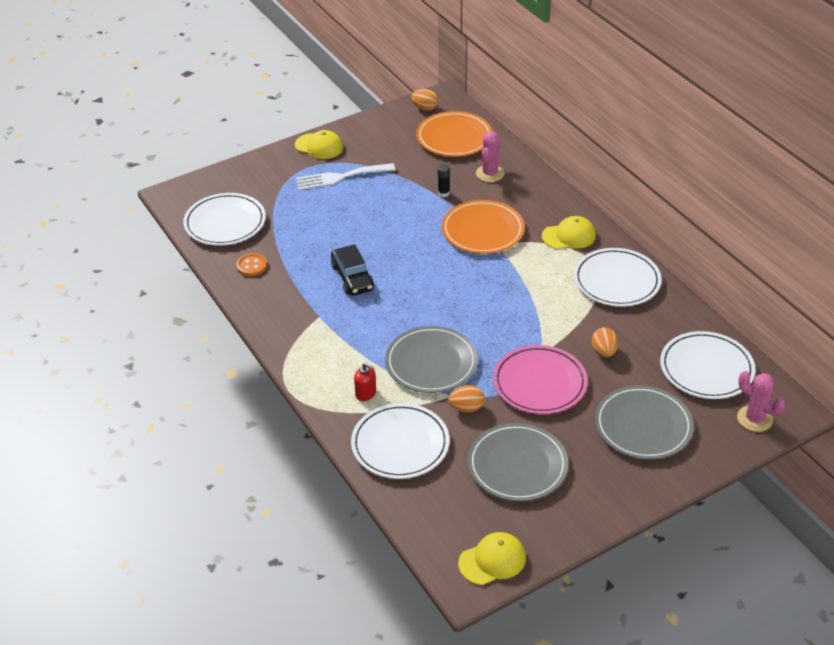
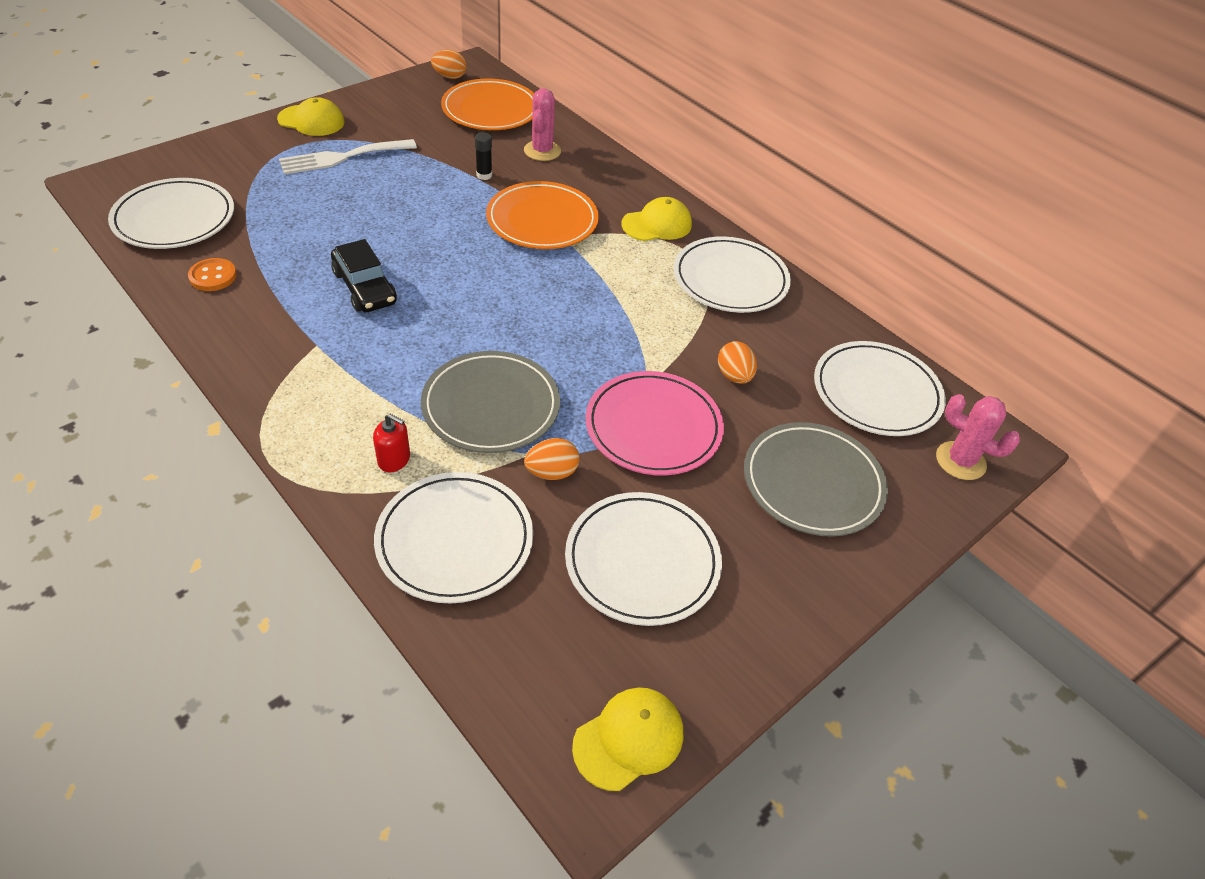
camera: 15 degrees left, 5 degrees up
grey plate [468,423,568,501] -> white plate [565,492,722,626]

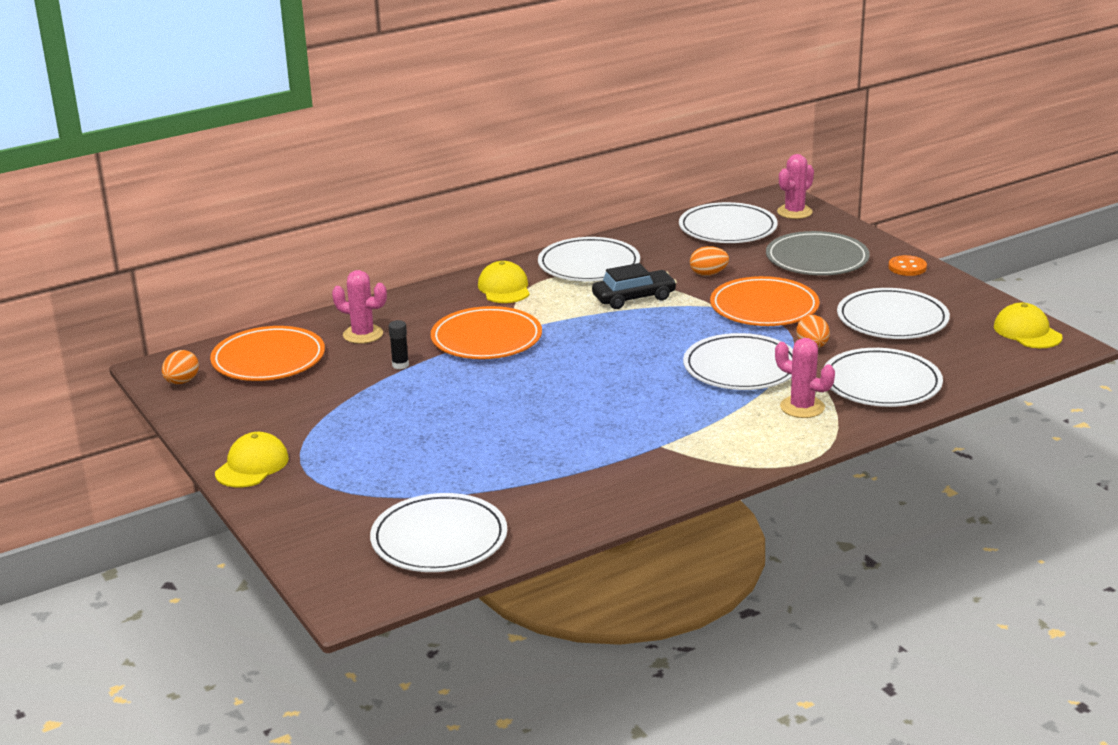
camera: 75 degrees left, 20 degrees down
orange button [188,258,237,291] -> orange button moved to [888,255,927,276]
white fork [279,139,417,175] -> none
black car [331,239,397,312] -> black car moved to [592,263,677,309]
red soap dispenser [373,414,410,472] -> pink cactus [775,338,835,418]
grey plate [421,351,560,453] -> white plate [683,333,793,390]
pink plate [586,371,724,476] -> orange plate [710,276,819,326]

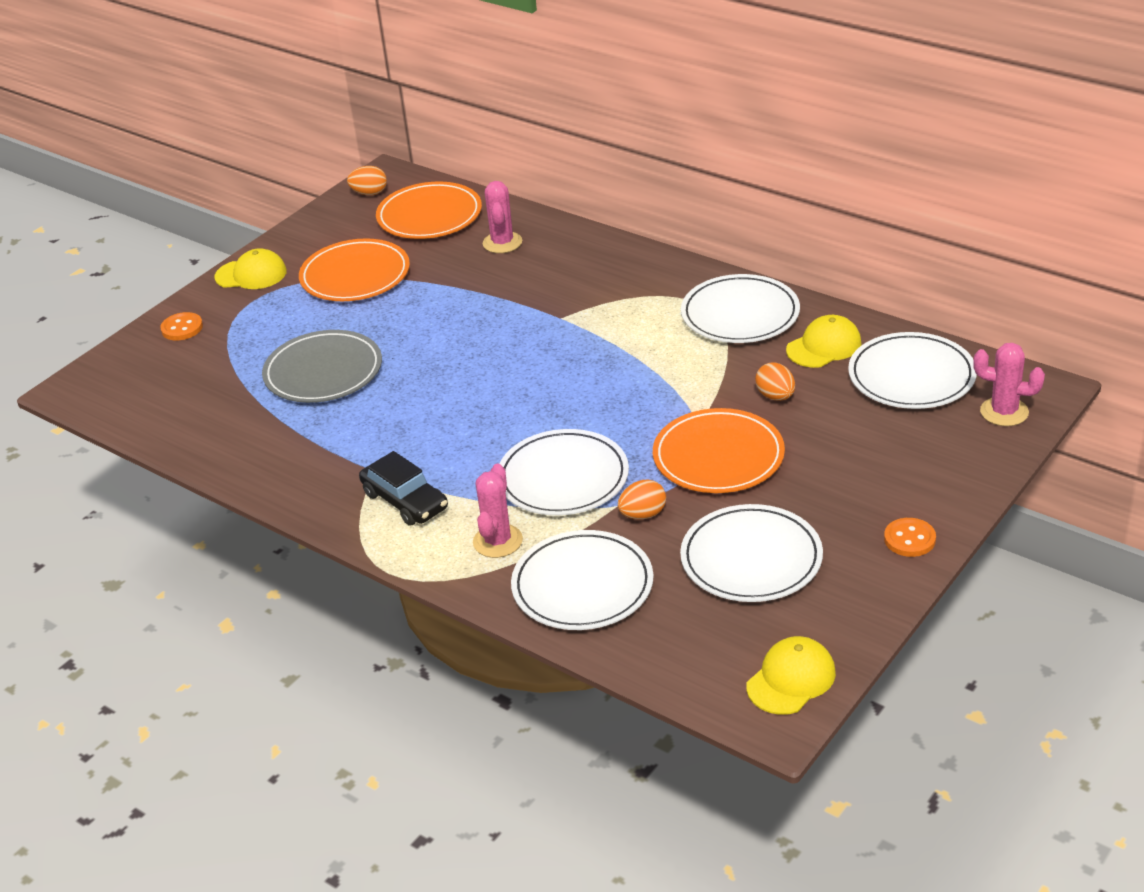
camera: 70 degrees right, 10 degrees up
white plate [370,493,507,572] -> none
black glue stick [389,320,409,369] -> none
orange plate [431,306,542,359] -> orange plate moved to [299,238,410,301]
yellow cap [478,261,530,303] -> yellow cap moved to [786,315,862,368]
black car [592,263,677,309] -> black car moved to [359,451,448,526]
grey plate [766,231,870,276] -> grey plate moved to [262,330,382,403]
none -> orange button [160,312,203,340]

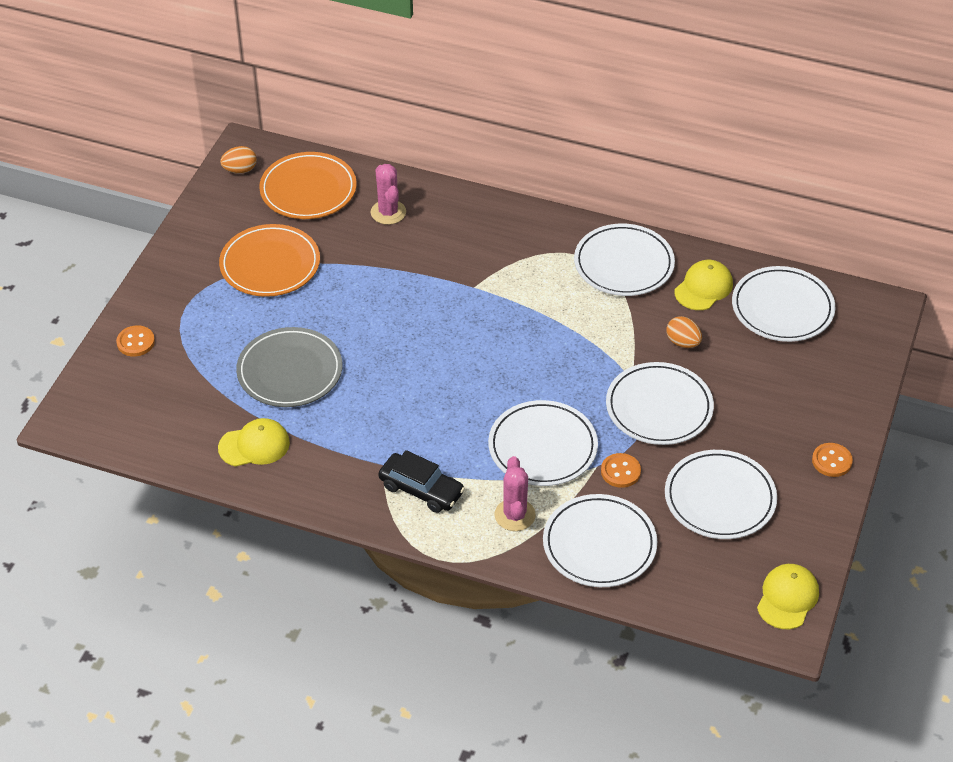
camera: 20 degrees left, 10 degrees up
yellow cap [214,248,287,289] -> yellow cap moved to [218,418,290,467]
orange egg [618,479,666,520] -> orange button [601,453,641,488]
orange plate [653,408,785,493] -> white plate [606,362,714,445]
pink cactus [973,343,1045,426] -> none

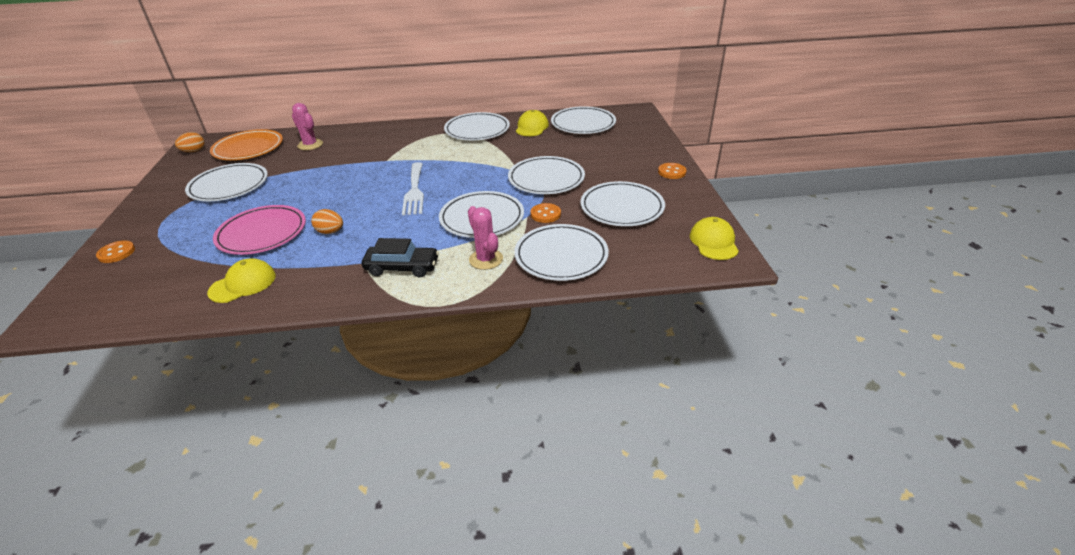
camera: 25 degrees left, 10 degrees down
orange plate [219,224,320,297] -> white plate [185,163,268,201]
grey plate [236,327,342,407] -> pink plate [213,205,306,255]
orange egg [666,316,702,348] -> orange egg moved to [311,209,343,234]
none -> white fork [402,162,424,215]

